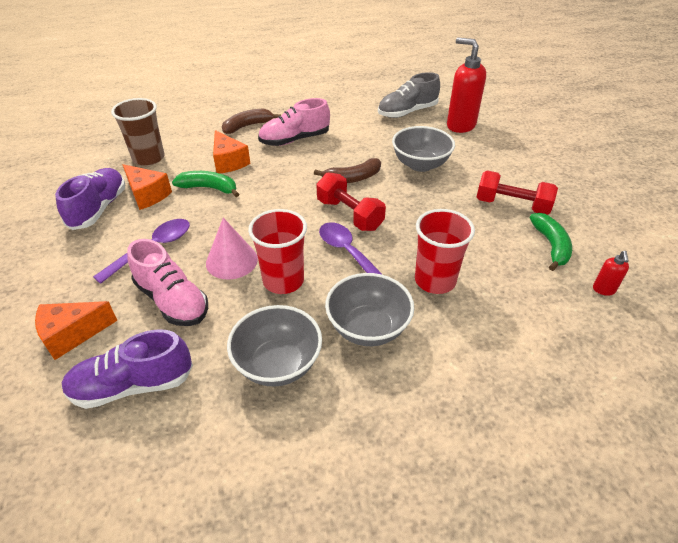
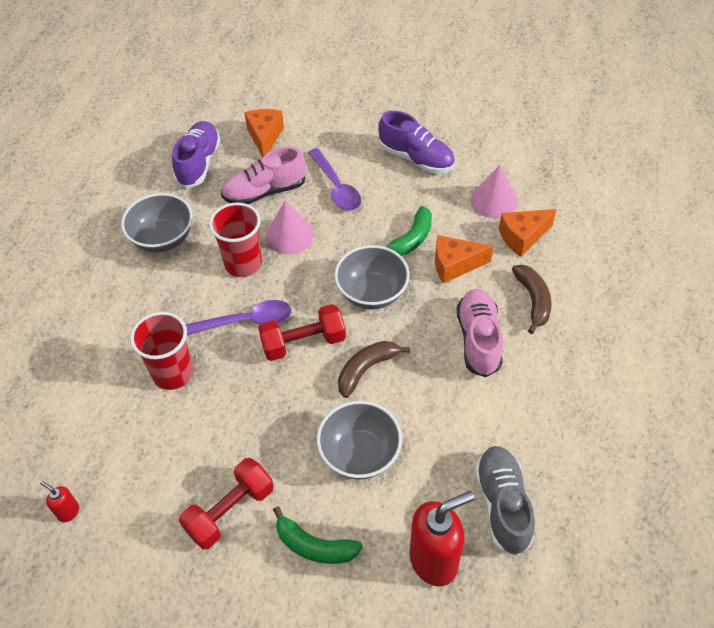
camera: 115 degrees right, 10 degrees up
brown cup [111,98,165,166] -> pink cone [471,165,517,218]
orange cheese [122,164,172,210] -> orange cheese moved to [499,209,557,257]
brown banana [314,158,381,183] -> brown banana turned 45 degrees clockwise [338,341,410,398]
grey bowl [325,273,414,346] -> grey bowl moved to [334,245,410,309]
green banana [530,213,572,271] -> green banana moved to [273,506,363,564]

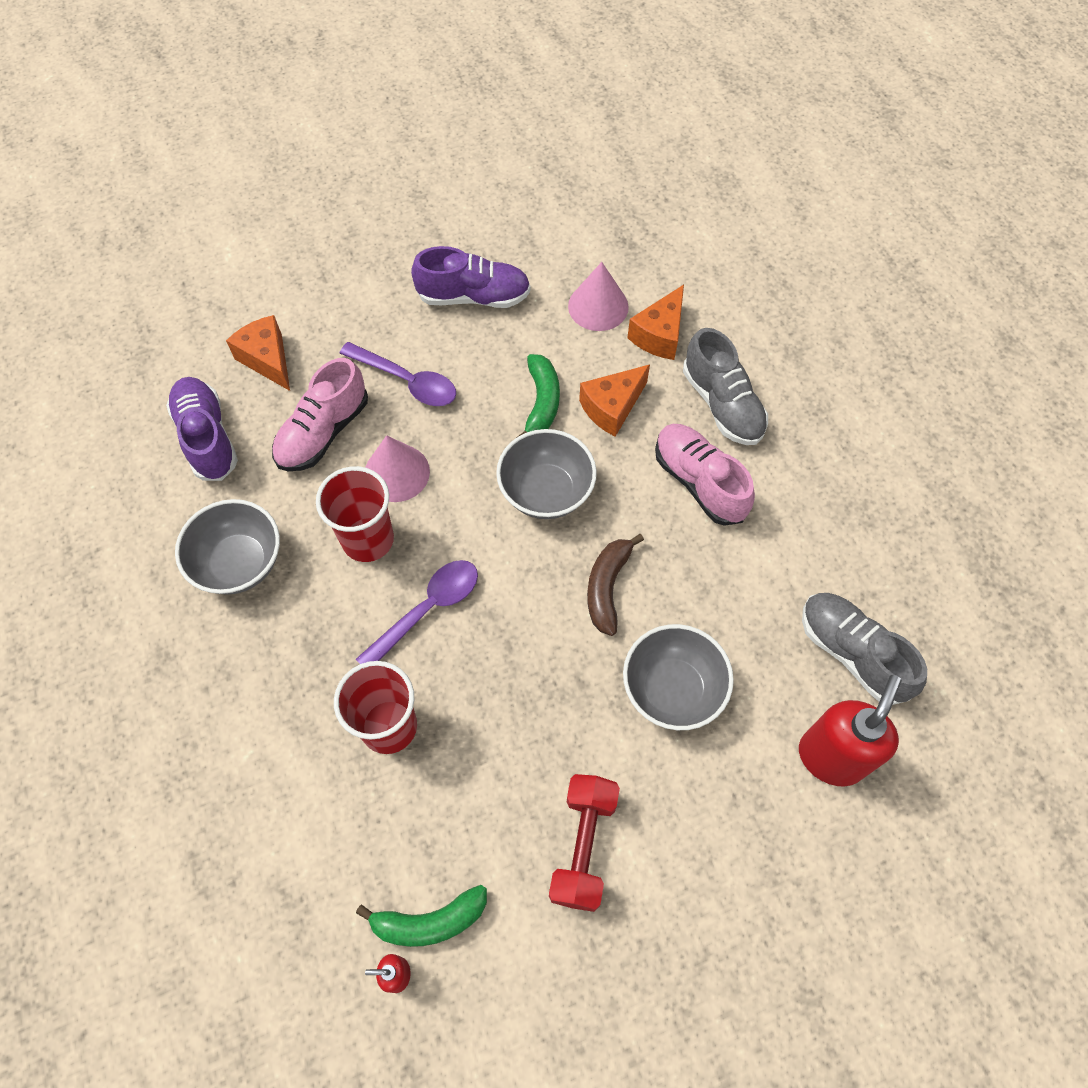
camera: 35 degrees left, 10 degrees up
red dumbbell [258,304,346,361] -> none
green banana [273,506,363,564] -> green banana moved to [356,885,487,947]
brown banana [512,265,551,334] -> grey shoe [683,328,768,445]

